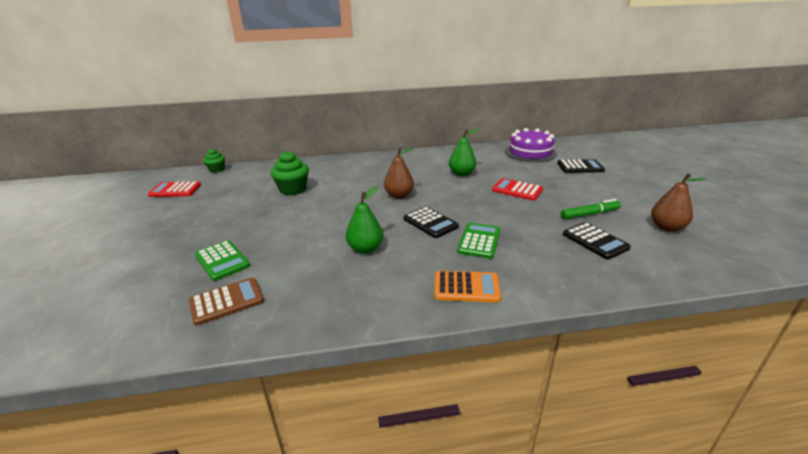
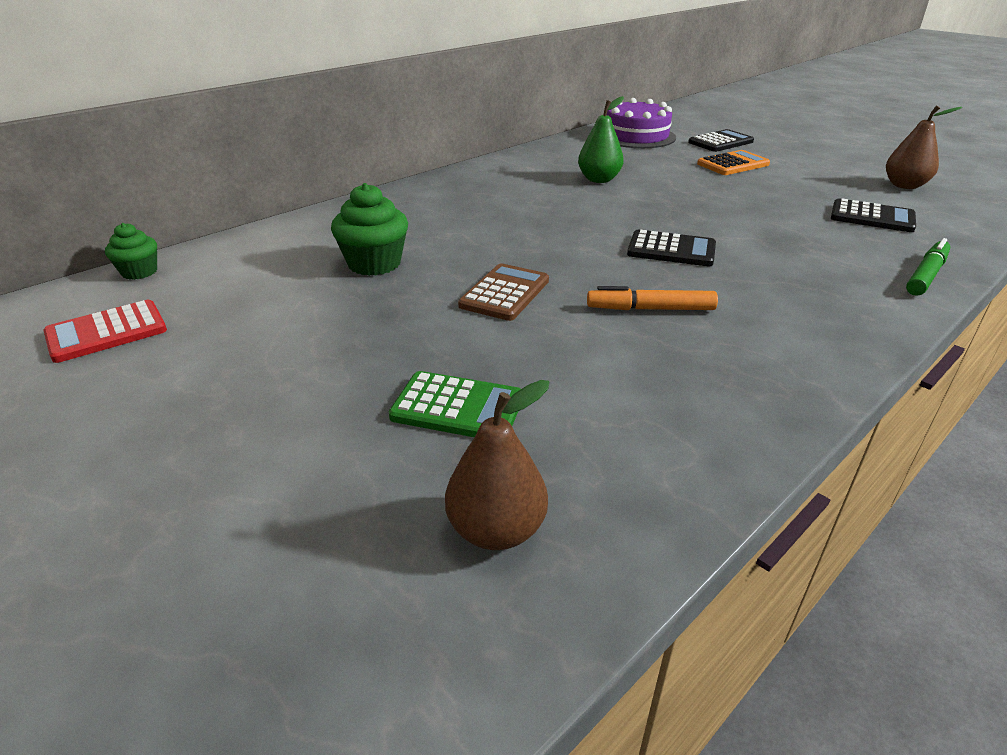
camera: 35 degrees left, 5 degrees up
brown calculator [189,278,264,326] -> brown calculator moved to [458,263,549,321]
green pear [346,186,383,254] -> orange marker [587,286,718,310]
brown pear [384,147,414,199] -> brown pear moved to [445,380,550,550]
orange calculator [434,271,501,302] -> orange calculator moved to [697,150,770,175]
green calculator [457,223,500,259] -> none
red calculator [492,178,543,200] -> none
green marker [561,199,621,219] -> green marker moved to [906,238,950,296]

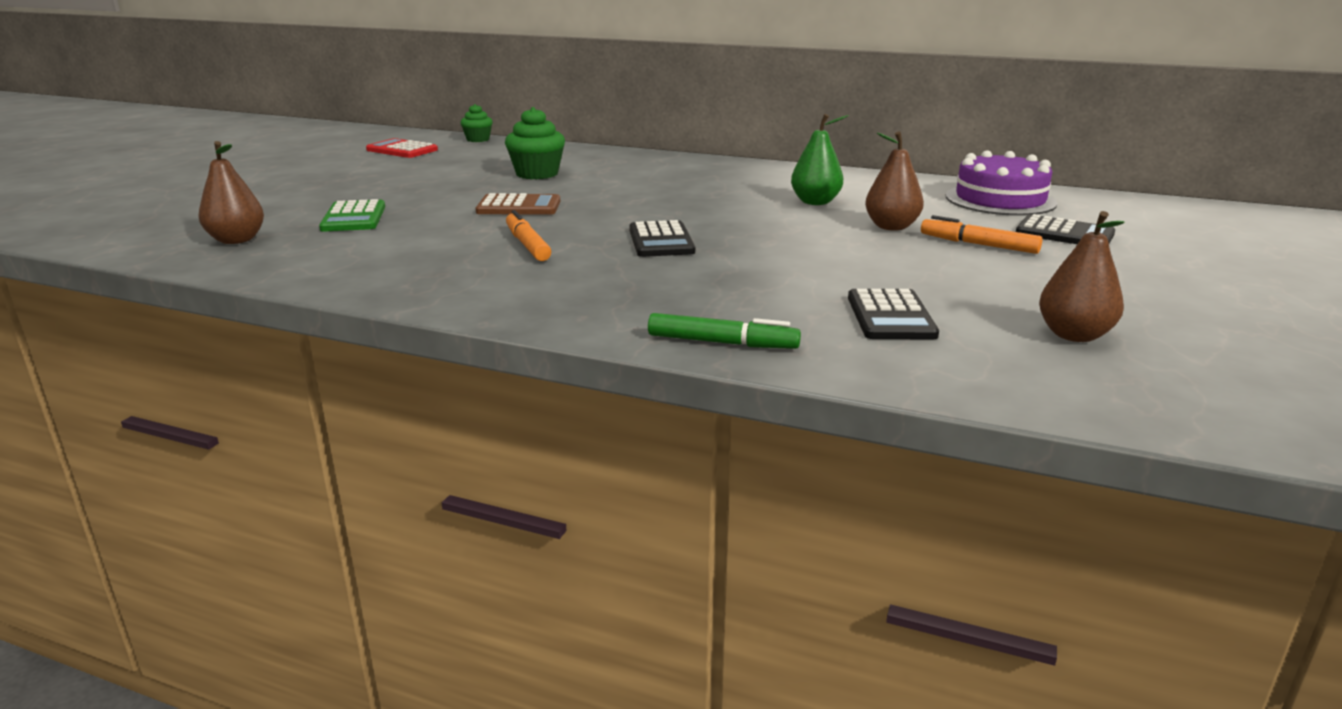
camera: 65 degrees right, 10 degrees down
orange calculator [697,150,770,175] -> orange marker [921,215,1043,254]
none -> brown pear [865,131,924,230]

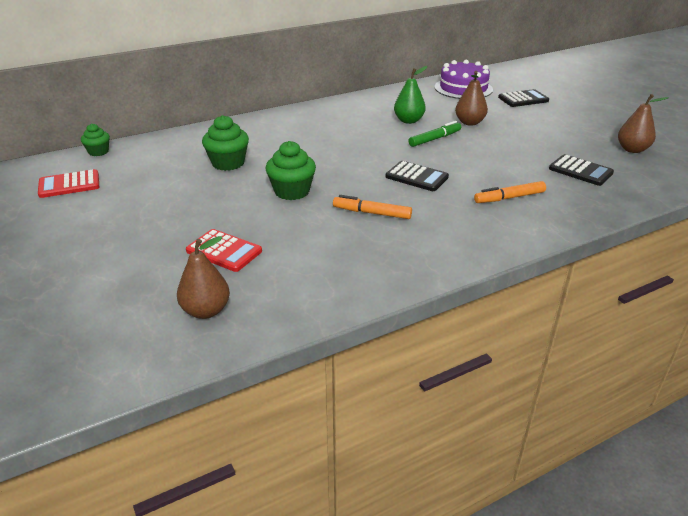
camera: 50 degrees left, 10 degrees up
green calculator [319,199,385,232] -> red calculator [186,229,262,272]
brown calculator [476,193,561,215] -> green cupcake [266,141,316,200]
green marker [648,313,801,349] -> green marker moved to [408,121,461,147]
orange marker [921,215,1043,254] -> orange marker moved to [474,181,546,203]

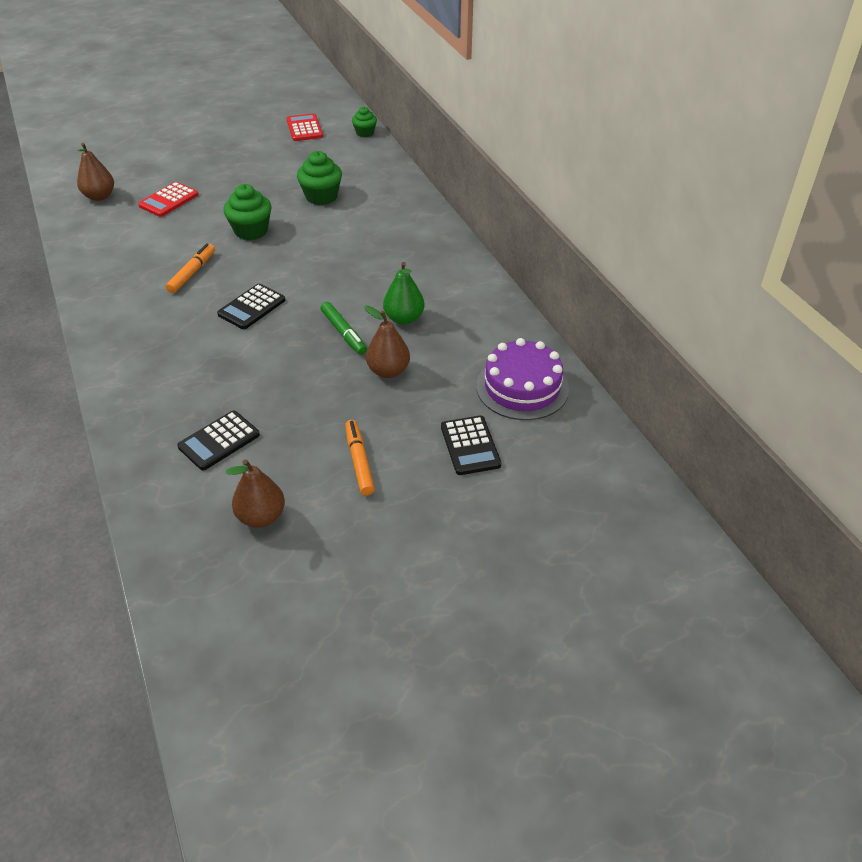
camera: 95 degrees right, 10 degrees up
orange marker [474,181,546,203] -> orange marker moved to [345,420,375,496]

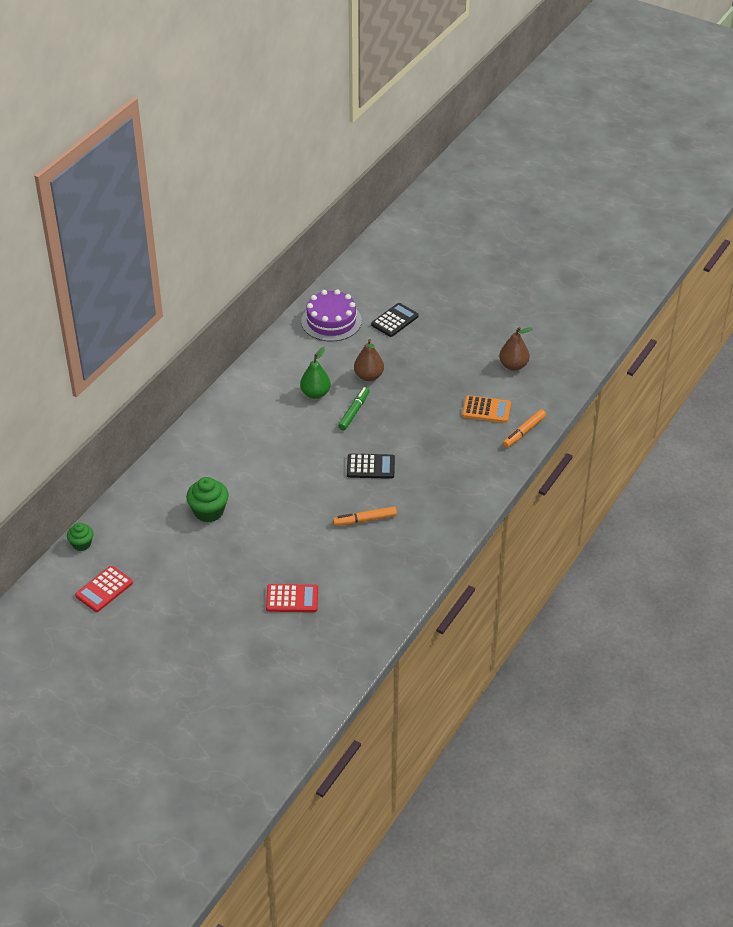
camera: 125 degrees left, 0 degrees up
brown pear [77,143,114,201] -> none
black calculator [177,411,260,470] -> orange calculator [462,395,511,423]
green cupcake [223,184,272,240] -> none
orange marker [345,420,375,496] -> orange marker moved to [503,409,546,448]

